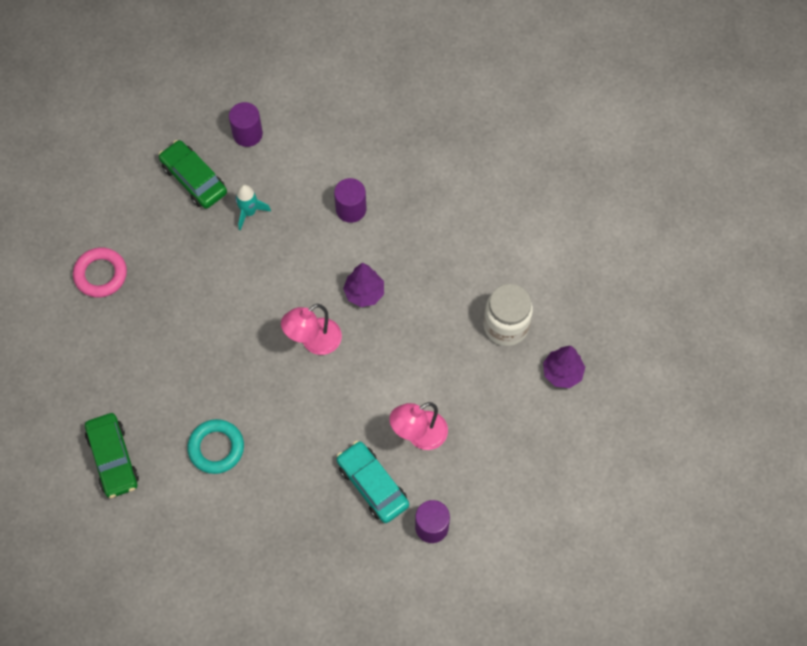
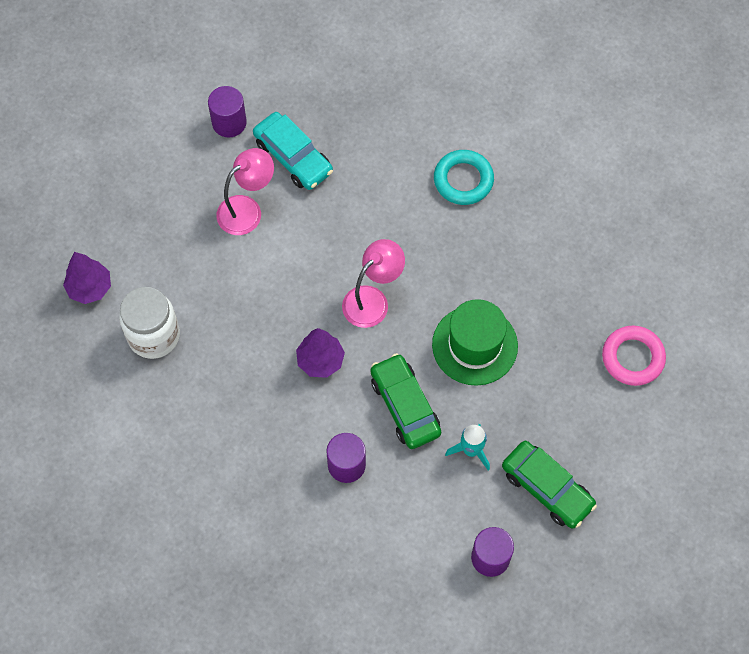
camera: 175 degrees right, 0 degrees up
green car [85,413,139,498] -> green car moved to [370,353,441,449]
none -> green hat [432,299,518,386]

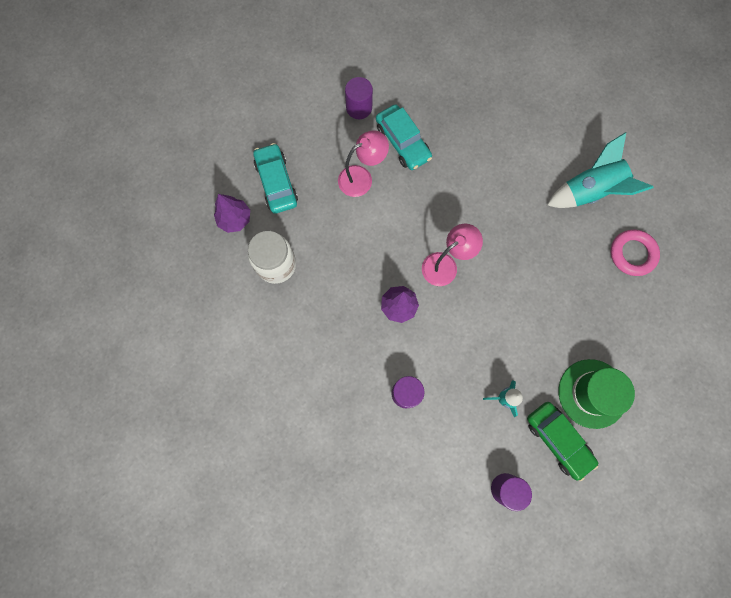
camera: 10 degrees right, 10 degrees up
green car [370,353,441,449] -> none
green hat [432,299,518,386] -> green hat moved to [559,359,635,429]
turquoise ring [434,150,494,205] -> none
pink ring [602,326,666,386] -> pink ring moved to [611,229,660,276]
none -> turquoise car [253,143,298,214]
none -> turquoise rocket [547,132,654,208]

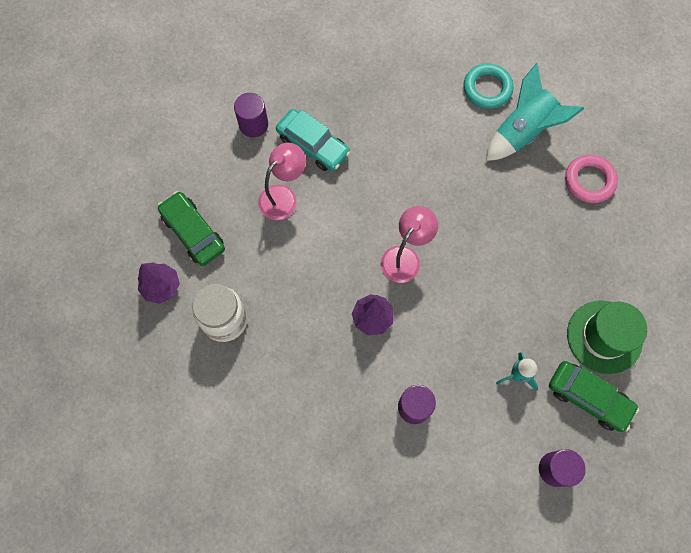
camera: 20 degrees left, 5 degrees down
turquoise car [253,143,298,214] -> green car [158,191,225,266]
none -> turquoise ring [463,63,513,109]

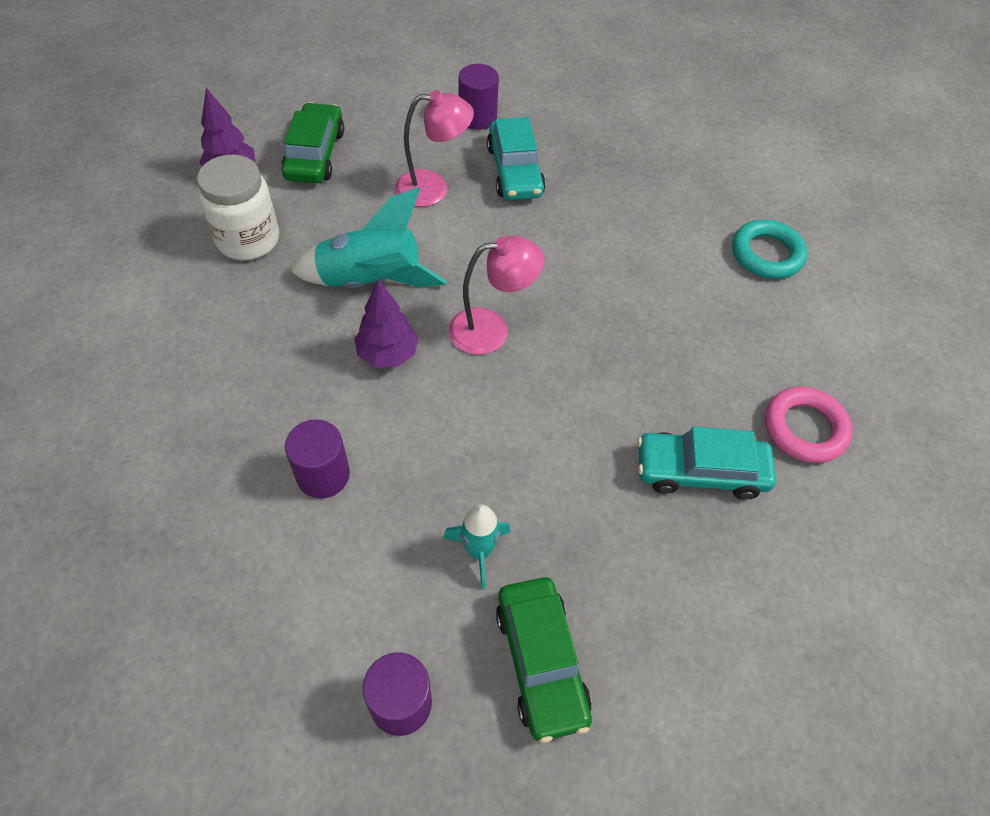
camera: 40 degrees right, 15 degrees down
turquoise rocket [486,63,584,161] -> turquoise rocket moved to [290,187,447,288]
green hat [567,300,647,374] -> none
none -> turquoise car [637,427,776,500]

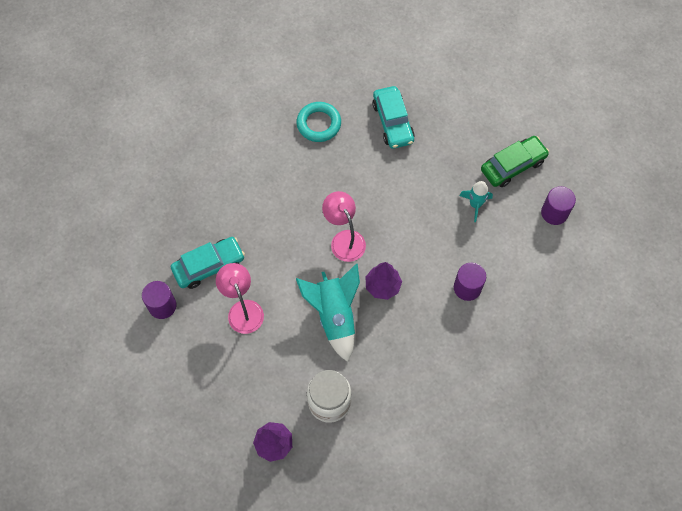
camera: 105 degrees left, 10 degrees up
green car [281,102,344,183] -> none
turquoise ring [732,220,807,279] -> turquoise ring moved to [297,102,341,142]
pink ring [765,386,853,463] -> none

